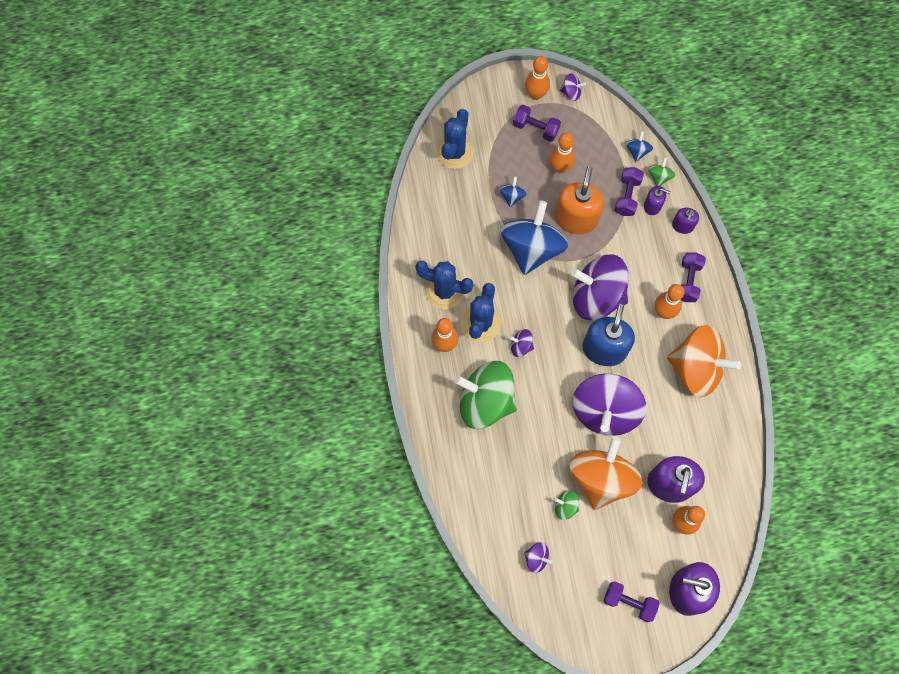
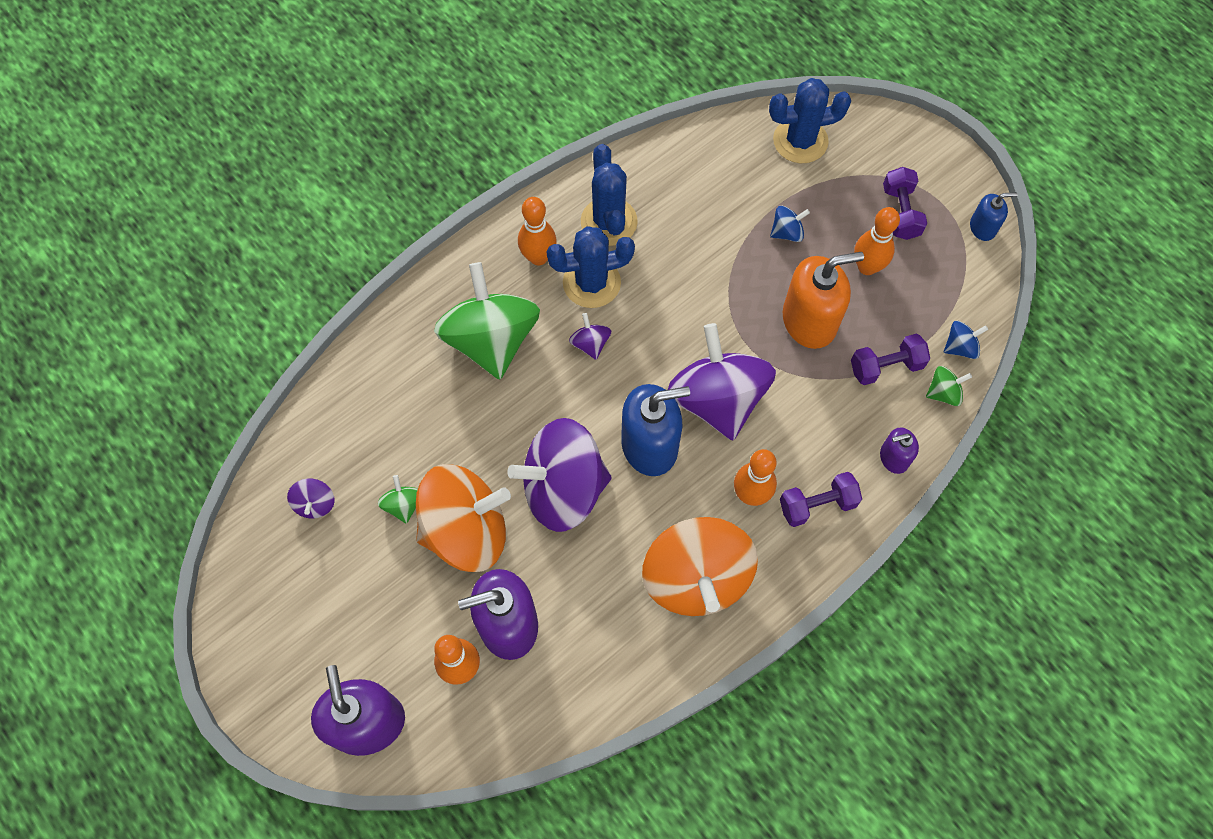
camera: 60 degrees right, 5 degrees down
blue spinning top [500,200,568,275] -> none
orange bowling pin [525,56,550,100] -> none
purple spinning top [560,73,586,101] -> blue soap dispenser [970,192,1018,241]
purple dumbbell [604,581,660,622] -> none
purple soap dispenser [644,186,671,215] -> none

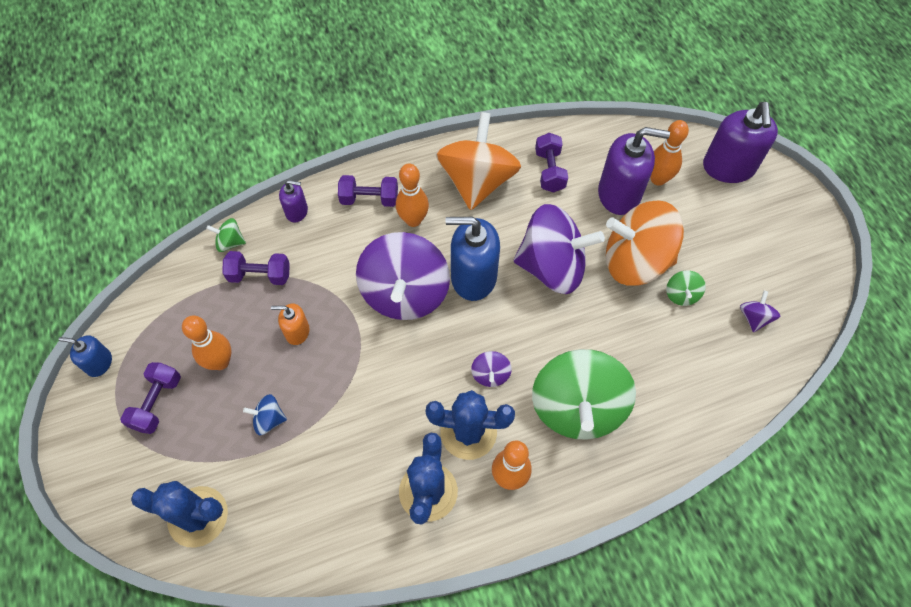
camera: 160 degrees left, 5 degrees down
orange soap dispenser [783,252,864,349] -> orange soap dispenser [271,304,310,345], size x0.51
blue spinning top [944,321,988,359] -> none
none -> purple dumbbell [535,133,568,192]

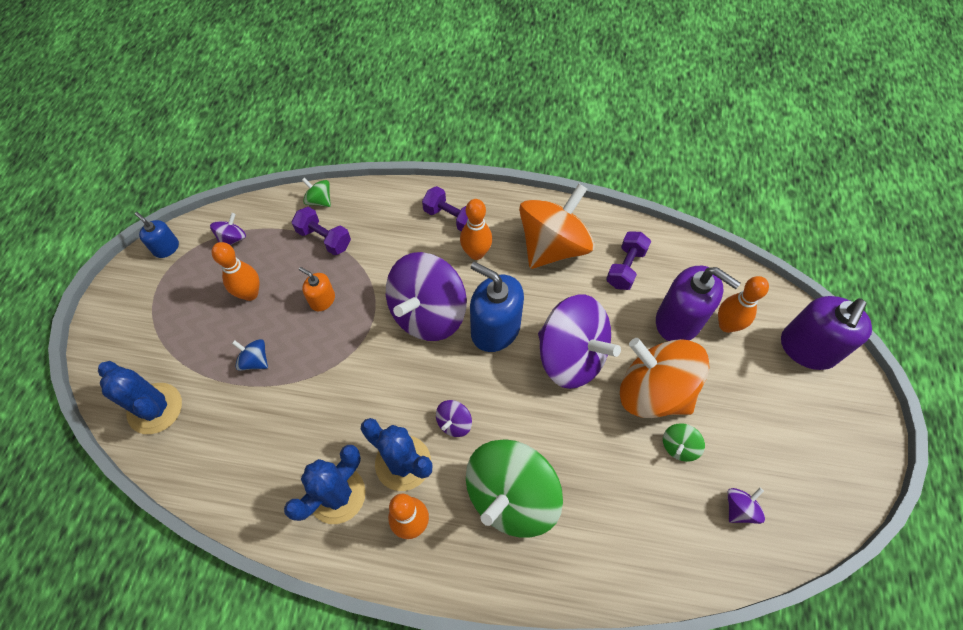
camera: 30 degrees right, 0 degrees up
purple dumbbell [120,362,181,434] -> none
purple soap dispenser [279,180,308,222] -> none
none -> purple spinning top [210,213,246,245]

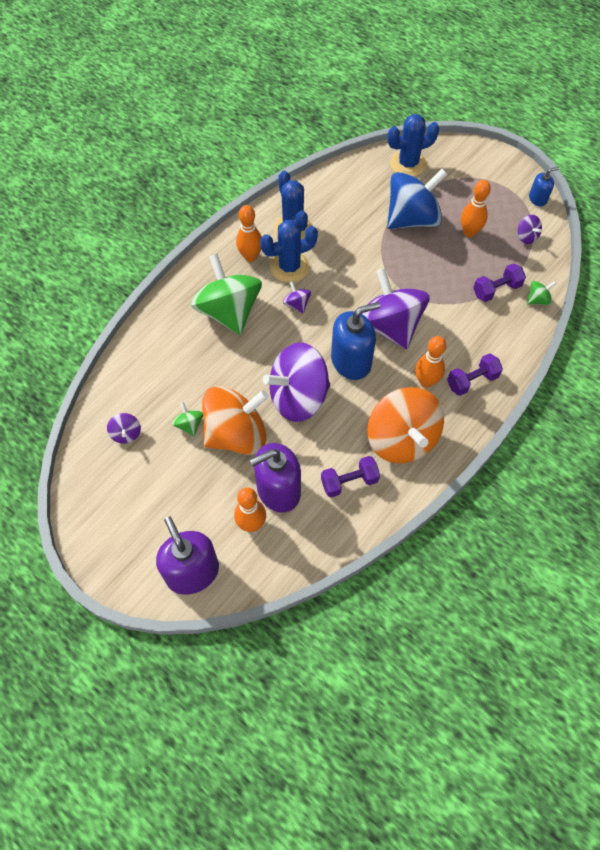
camera: 120 degrees right, 0 degrees up
blue spinning top [232,339,268,371] -> blue spinning top [387,169,448,229], size x2.41
orange soap dispenser [299,267,335,311] -> none
purple dumbbell [606,231,651,290] -> purple dumbbell turned 75 degrees counterclockwise [321,456,380,498]

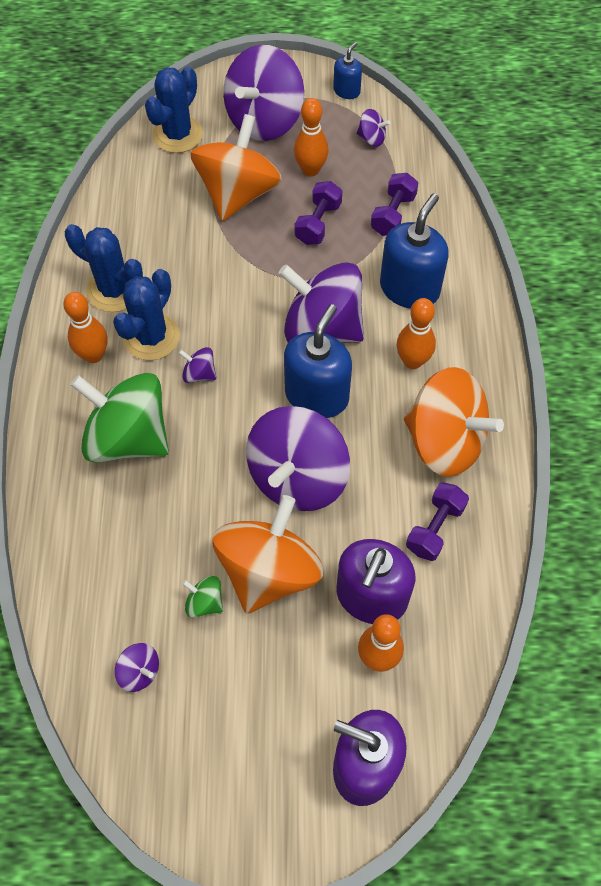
camera: 40 degrees left, 0 degrees up
blue spinning top [387,169,448,229] -> orange spinning top [191,114,282,221]
purple dumbbell [447,353,503,396] -> purple dumbbell moved to [295,181,342,245]
green spinning top [527,281,556,305] -> none
none -> purple spinning top [223,45,304,141]
none -> blue soap dispenser [380,193,449,309]

